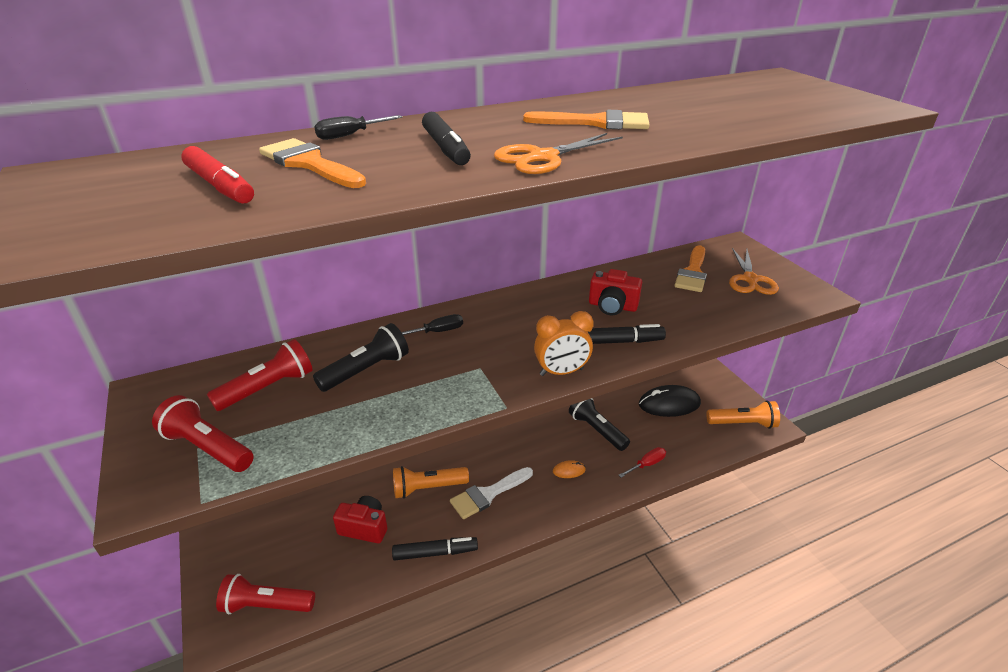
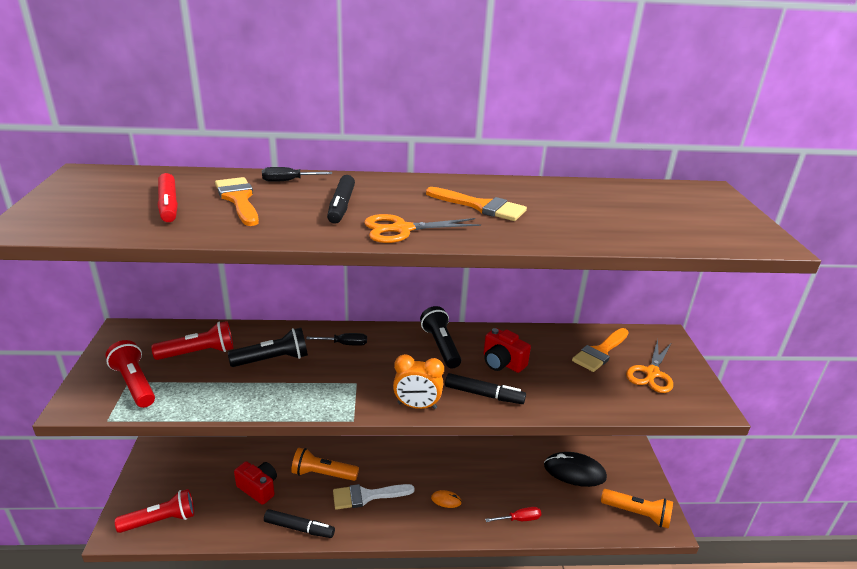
camera: 20 degrees right, 5 degrees down
red flashlight [216,574,315,614] -> red flashlight turned 135 degrees clockwise [115,489,194,533]
black flashlight [569,398,630,451] -> black flashlight moved to [420,306,461,368]

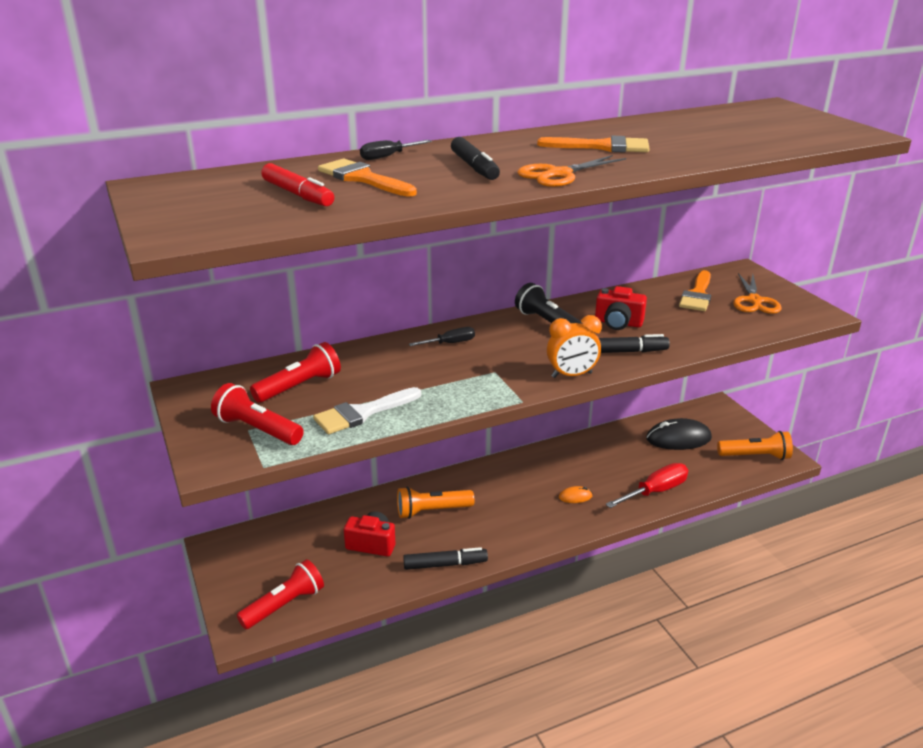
camera: 20 degrees left, 0 degrees up
black flashlight [228,328,308,367] -> none
white brush [333,484,415,510] -> white brush moved to [313,387,421,434]
red screwdriver [485,507,541,522] -> red screwdriver [606,463,688,508], size x1.68

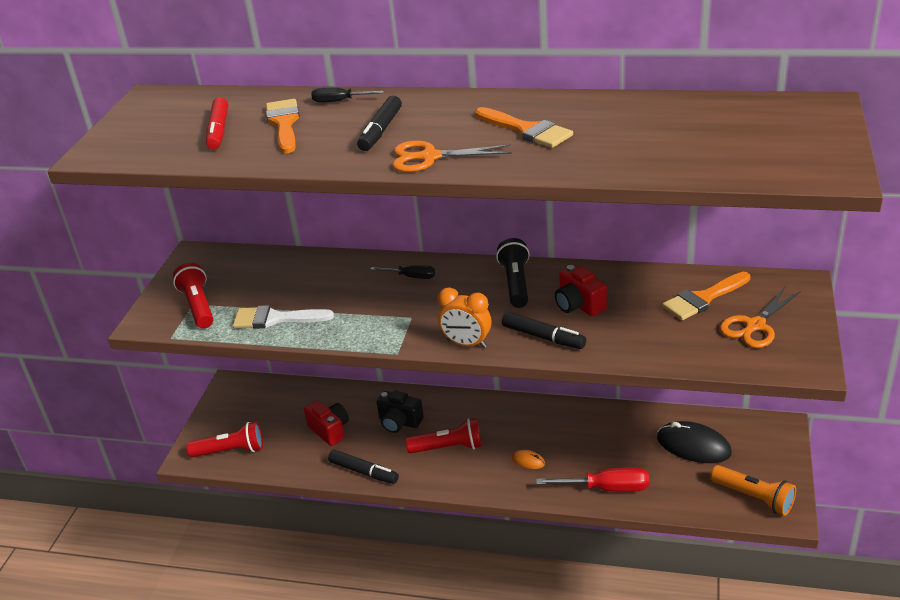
camera: 40 degrees right, 5 degrees up
red flashlight [250,342,341,403] -> red flashlight moved to [406,418,482,454]
orange flashlight [397,486,475,519] -> black camera [377,391,424,433]

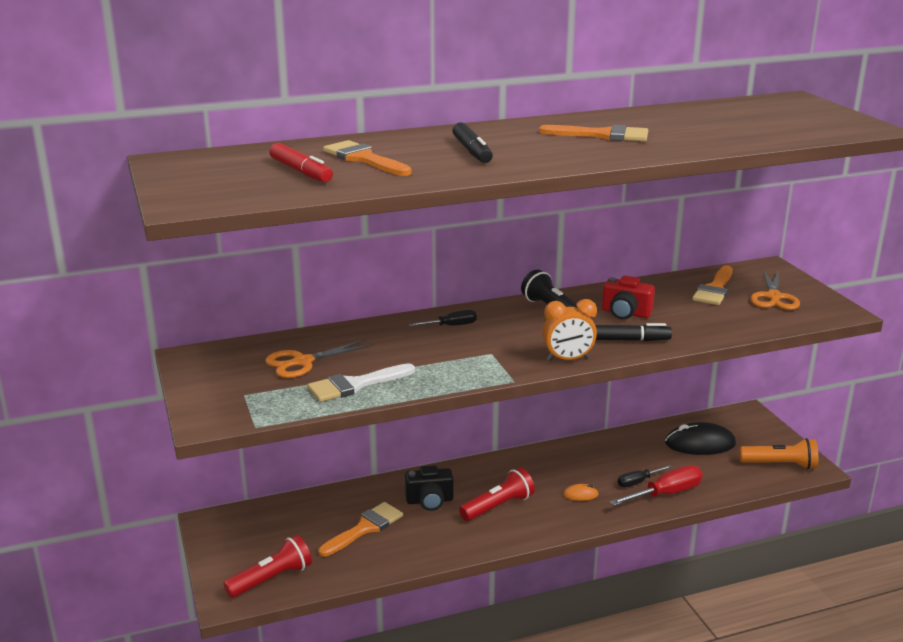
camera: 35 degrees left, 10 degrees down
red flashlight [173,263,214,328] -> none
red camera [304,400,349,446] -> orange brush [318,502,403,557]
black screwdriver [311,87,384,103] -> black screwdriver moved to [618,465,672,487]
black marker [328,450,399,484] -> none
orange scissors [392,141,512,172] -> orange scissors moved to [265,339,373,378]

